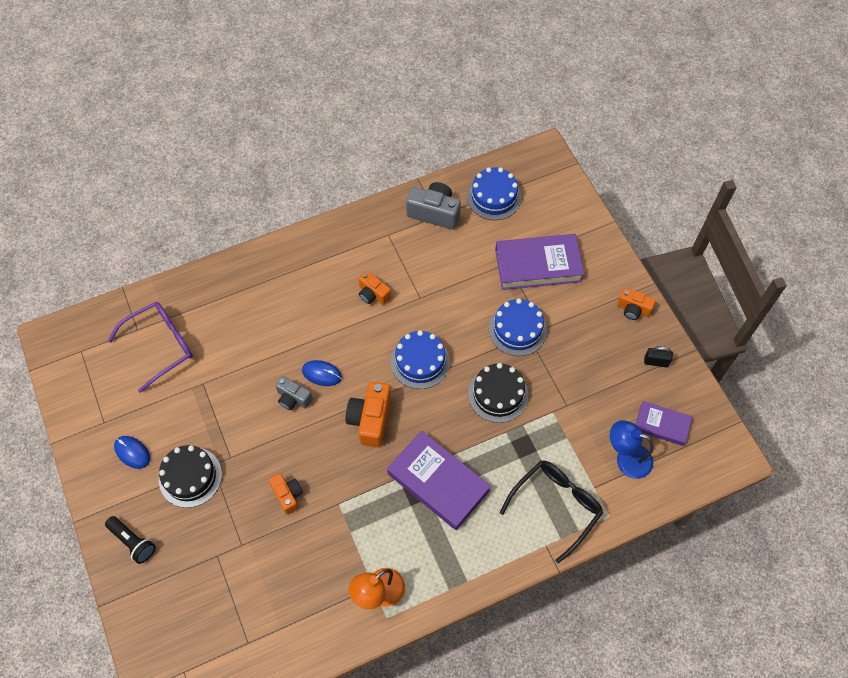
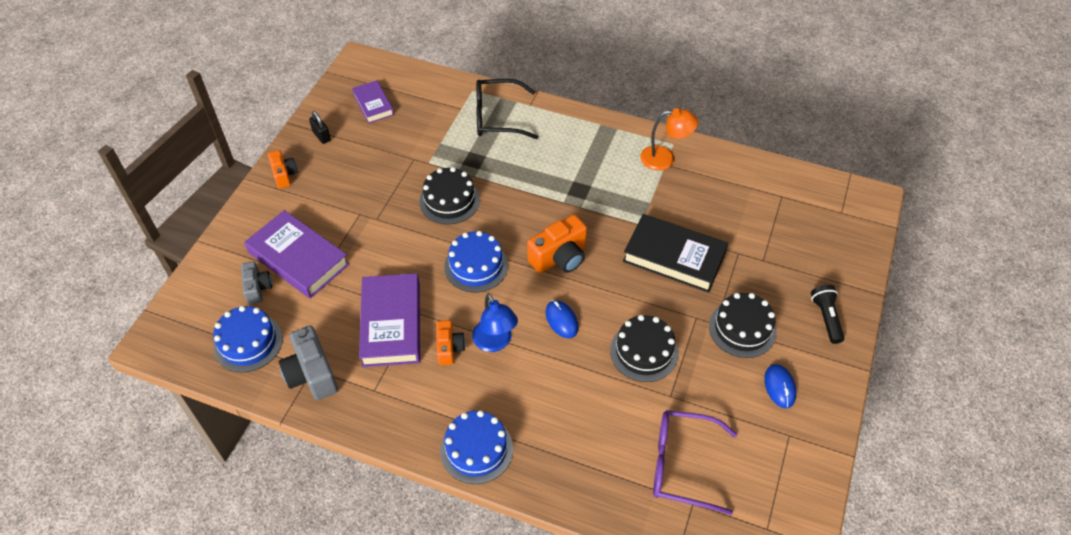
camera: 135 degrees left, 10 degrees down
orange camera [269,473,303,515] -> black book [623,214,728,293]
grey camera [275,376,313,410] -> grey camera moved to [241,261,272,305]
purple book [387,430,491,530] -> purple book moved to [359,273,420,367]
blue cake [489,298,547,356] -> blue cake moved to [440,410,513,484]
blue lamp [610,420,654,479] -> blue lamp moved to [472,293,518,352]
none -> black cake [610,315,679,382]

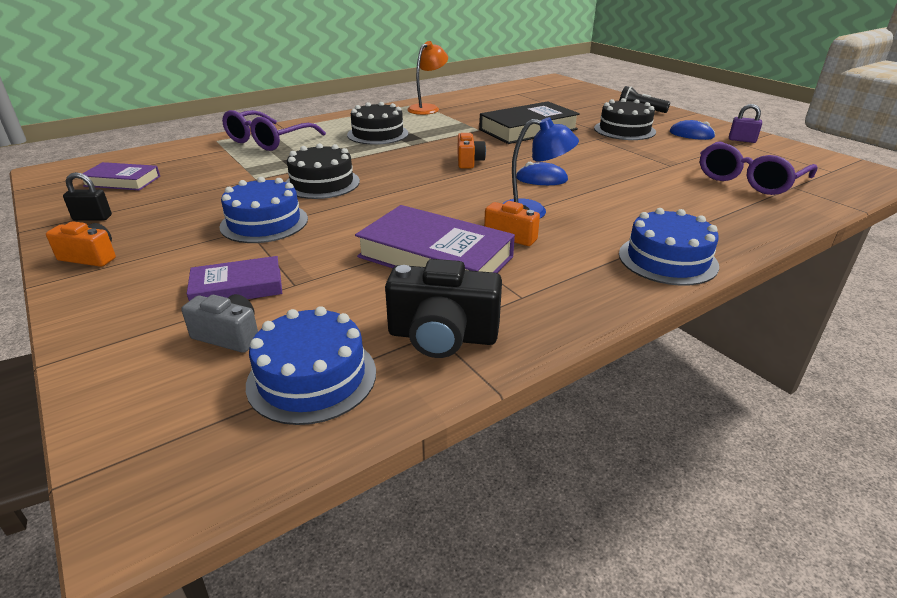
camera: 55 degrees left, 20 degrees down
purple book [244,210,349,299] -> purple book [187,256,282,301], size x0.58
grey camera [279,325,338,400] -> black camera [385,259,502,358]
blue cake [444,231,508,292] -> blue cake moved to [219,177,308,243]
black glasses [476,79,538,139] -> purple glasses [222,110,326,151]
orange camera [527,215,587,273] -> orange camera [458,133,486,168], size x0.62
black cake [610,315,679,382] -> black cake moved to [347,102,409,145]
none -> purple padlock [729,104,762,143]

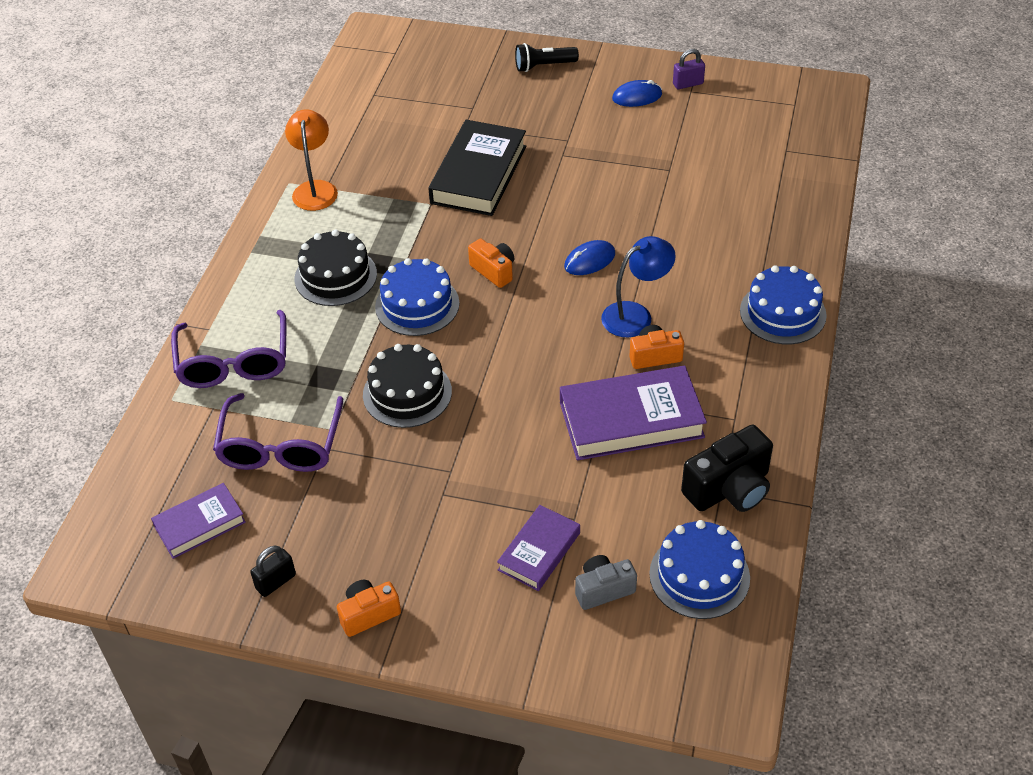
camera: 40 degrees left, 15 degrees up
blue cake [219,177,308,243] -> blue cake moved to [375,258,459,336]
black cake [594,98,656,140] -> none
purple glasses [700,142,818,195] -> purple glasses moved to [213,393,343,472]

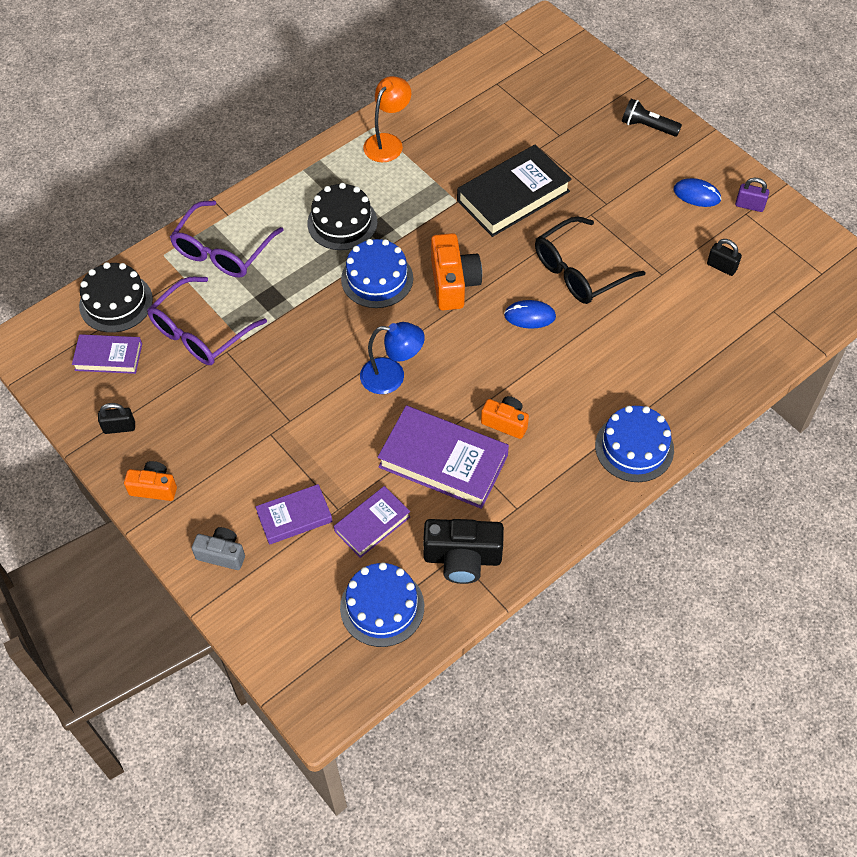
camera: 35 degrees right, 10 degrees up
black cake [363,344,452,428] -> black cake moved to [79,262,153,333]
orange camera [468,238,514,288] -> orange camera [431,233,482,310], size x1.61
grey camera [575,555,637,610] -> grey camera moved to [192,527,245,570]
blue lamp [601,236,676,337] -> blue lamp moved to [360,322,425,394]
none -> purple book [334,486,410,558]
none -> black glasses [535,217,646,304]
none -> black padlock [707,239,742,276]

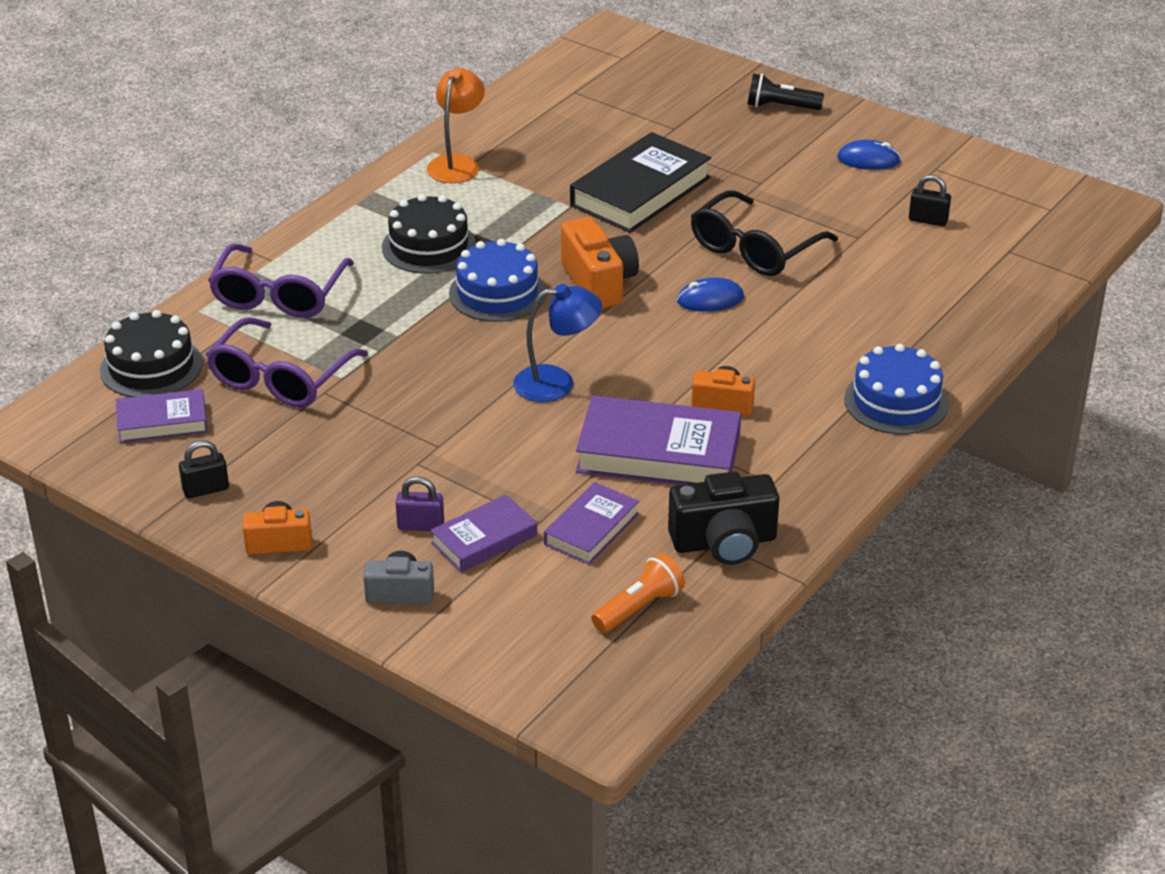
camera: 15 degrees left, 20 degrees down
blue cake [340,562,424,647] -> orange flashlight [591,553,685,633]
purple padlock [735,177,769,212] -> purple padlock moved to [396,476,444,531]

